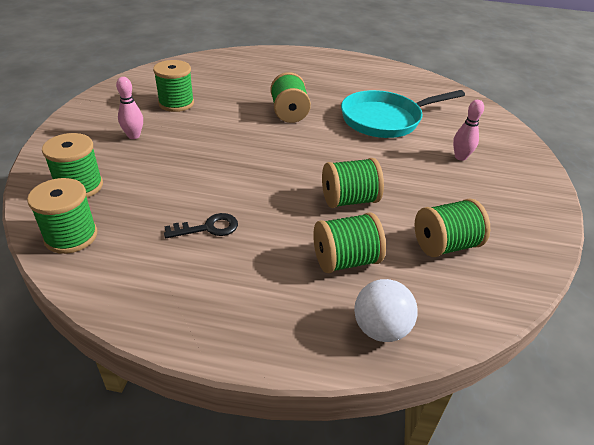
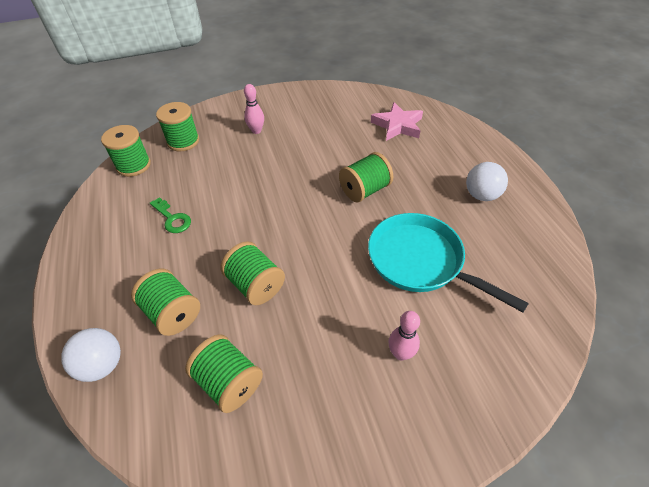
camera: 65 degrees right, 10 degrees up
green spool [153,60,194,112] -> none
black key [164,213,238,238] -> green key [150,197,191,233]
none -> pink star [371,102,423,141]
none -> white ball [466,162,508,201]

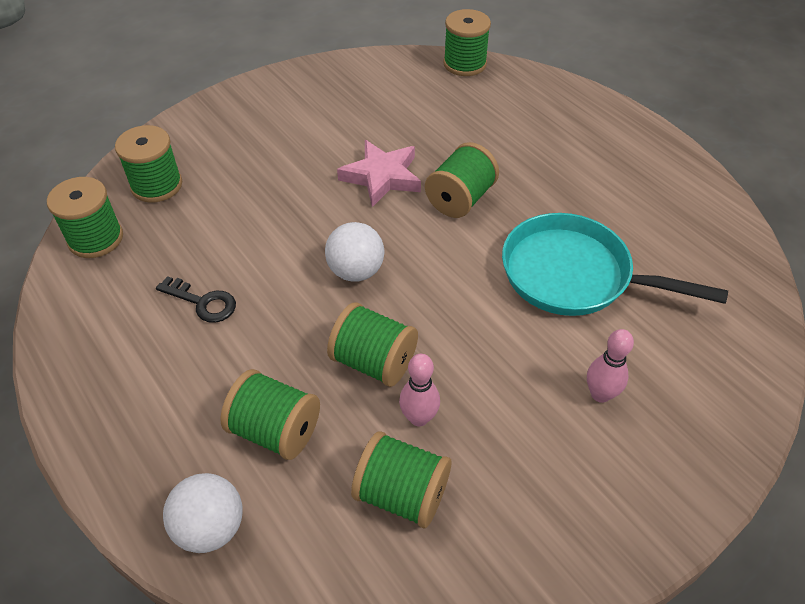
camera: 20 degrees left, 0 degrees up
green key [150,197,191,233] -> black key [156,276,236,323]
pink bowling pin [244,84,264,134] -> pink bowling pin moved to [399,354,440,427]
pink star [371,102,423,141] -> pink star moved to [337,140,421,207]
white ball [466,162,508,201] -> white ball moved to [325,222,384,282]
none -> green spool [443,9,491,76]

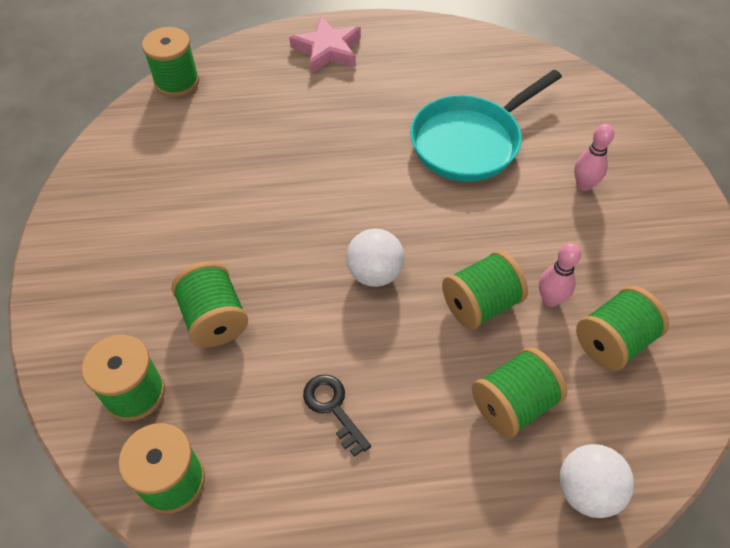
camera: 60 degrees left, 5 degrees up
black key [156,276,236,323] -> black key turned 90 degrees counterclockwise [303,375,371,457]
pink star [337,140,421,207] -> pink star moved to [289,16,361,73]
green spool [425,142,499,218] -> green spool moved to [172,261,248,348]

